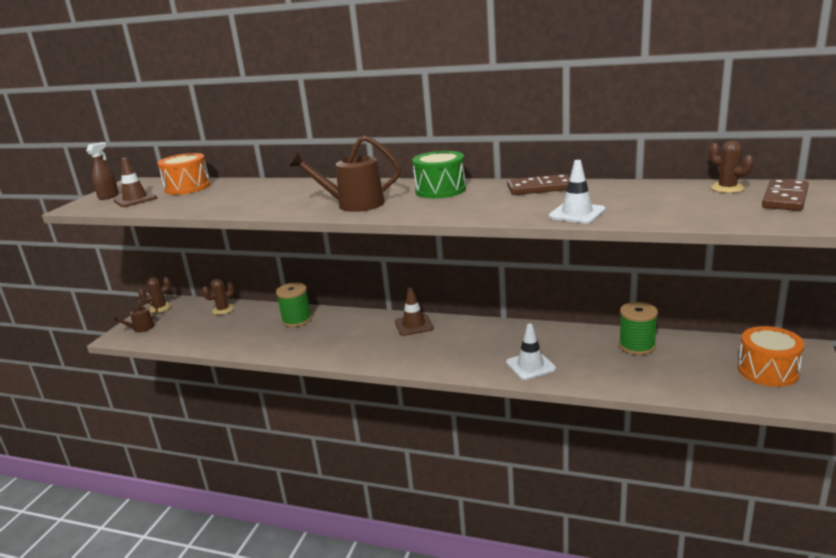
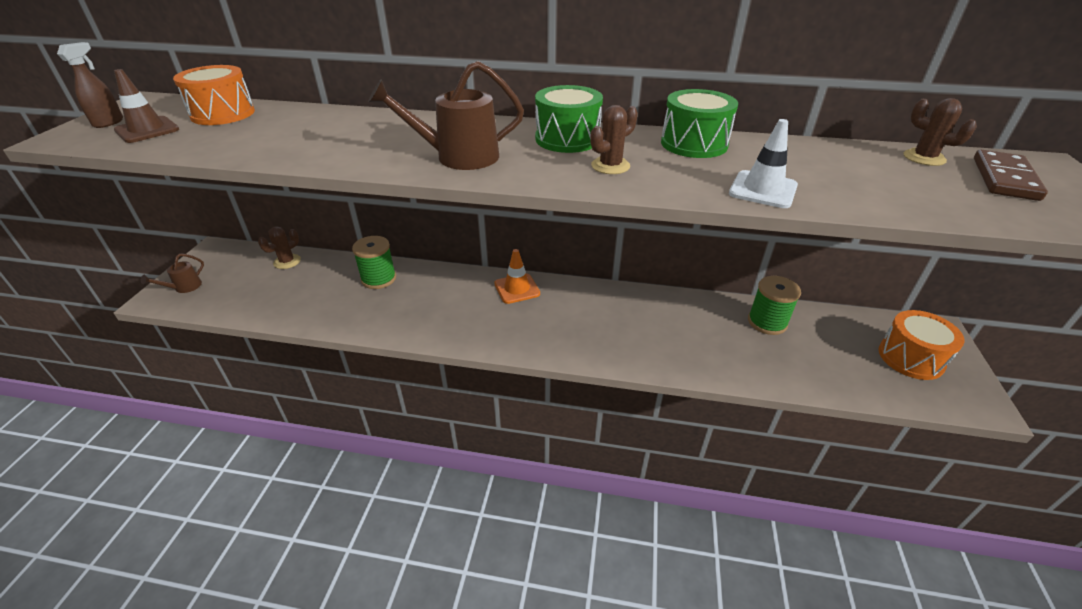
camera: 10 degrees left, 15 degrees up
brown cactus [138,277,171,313] -> brown cactus moved to [590,105,638,174]
brown traffic cone [395,287,434,336] -> orange traffic cone [494,249,540,304]
white traffic cone [506,324,556,380] -> none
brown domino [507,174,570,195] -> green drum [661,89,738,158]

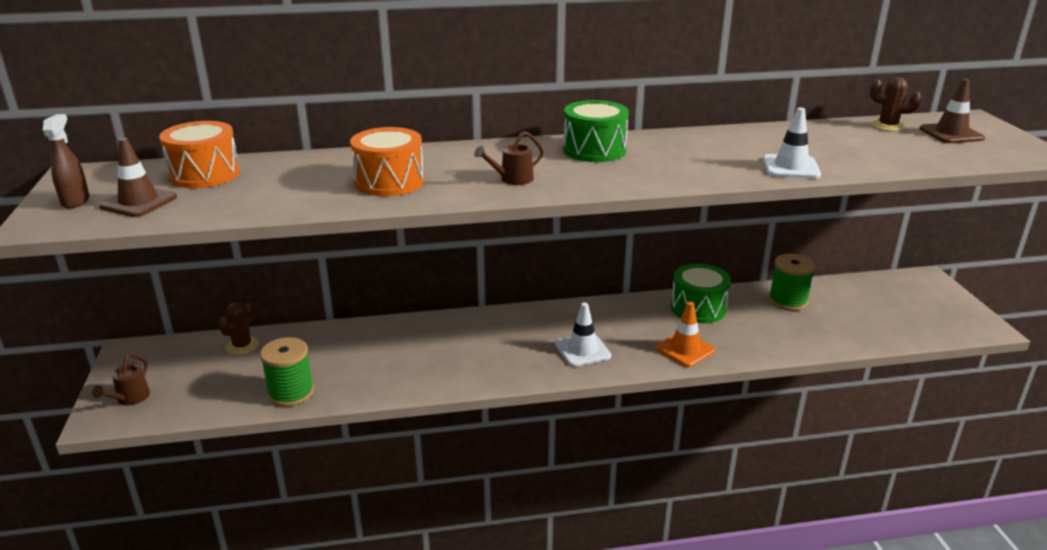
camera: 20 degrees left, 10 degrees down
green spool [352,236,396,289] -> green spool moved to [260,337,314,407]
brown watering can [368,61,524,170] -> brown watering can [474,131,544,185], size x0.54
orange traffic cone [494,249,540,304] -> orange traffic cone moved to [656,302,715,367]
brown cactus [590,105,638,174] -> none
green drum [661,89,738,158] -> green drum moved to [671,264,731,323]
orange drum [878,310,965,380] -> orange drum moved to [350,127,424,196]
brown domino [974,150,1048,201] -> brown traffic cone [920,79,985,143]
none -> white traffic cone [555,302,611,367]

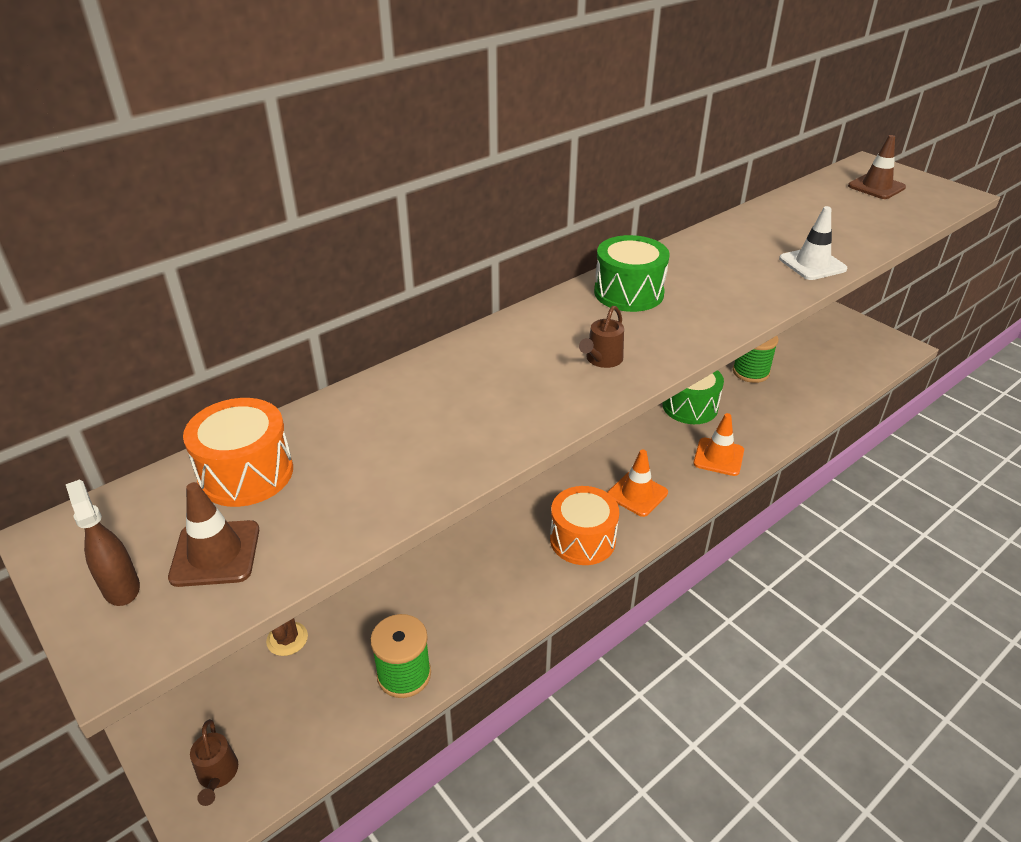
camera: 30 degrees left, 10 degrees up
orange drum [350,127,424,196] -> orange drum moved to [550,486,619,565]
white traffic cone [555,302,611,367] -> orange traffic cone [607,450,668,517]
brown cactus [870,77,921,132] -> none

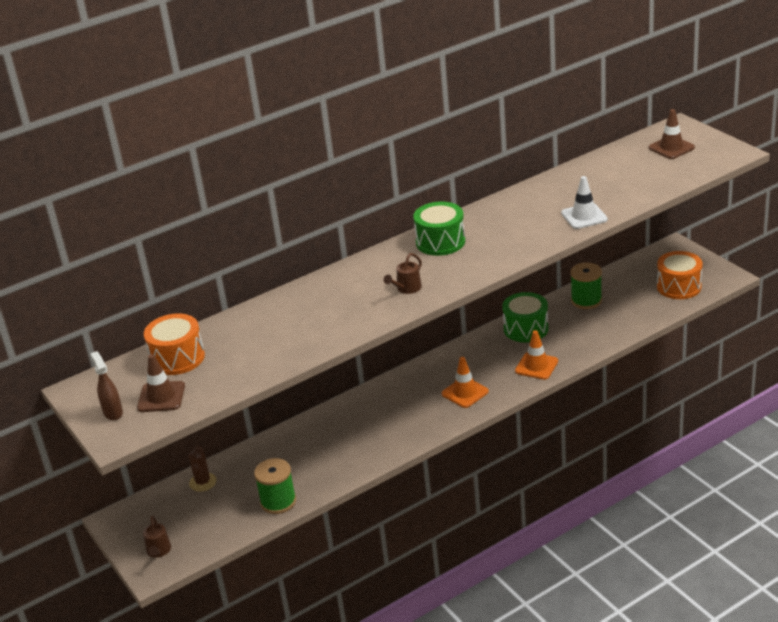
camera: 10 degrees right, 5 degrees down
orange drum [550,486,619,565] -> orange drum moved to [657,251,703,299]

